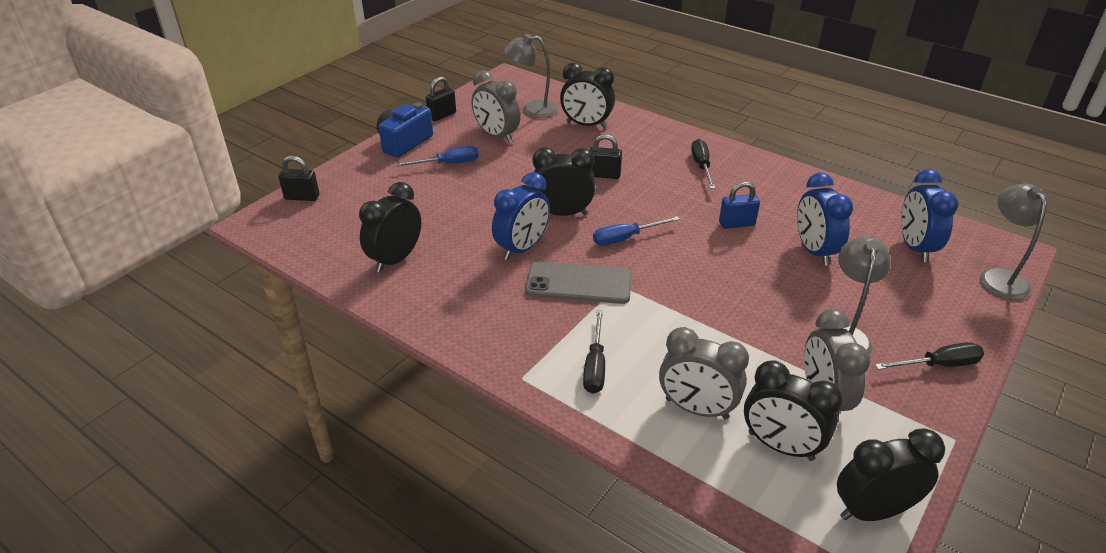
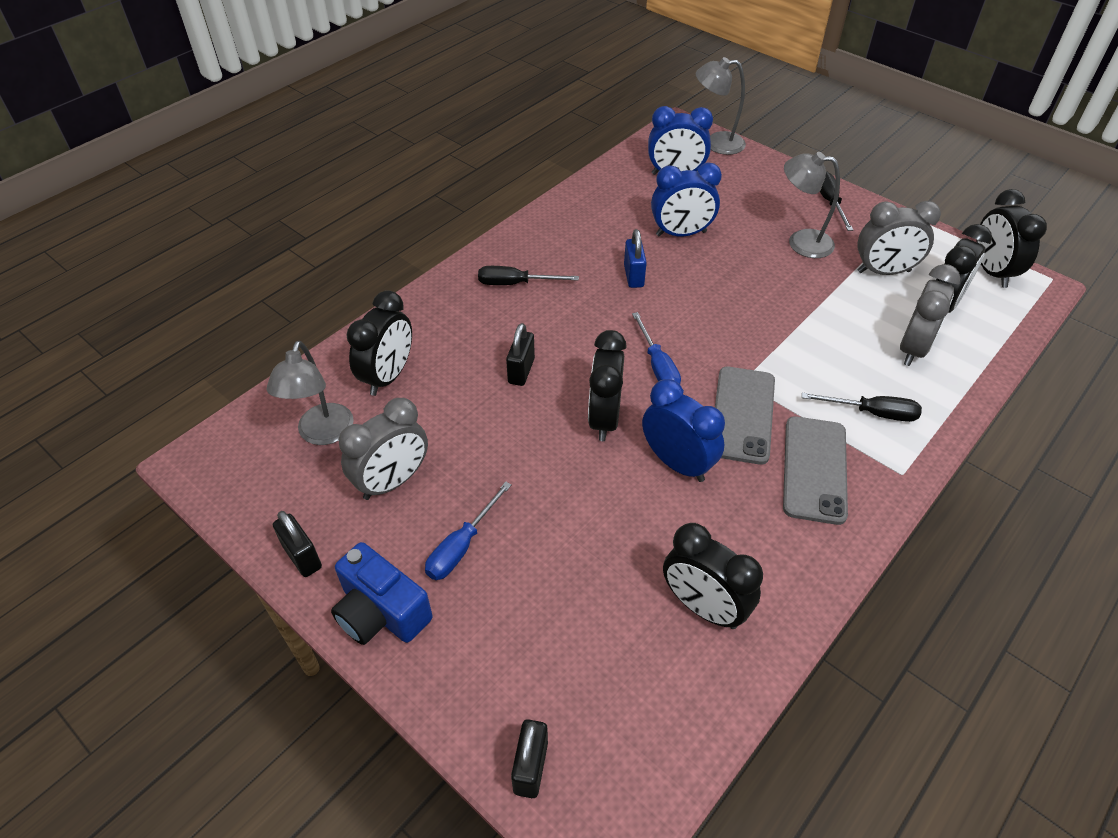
camera: 85 degrees left, 10 degrees up
blue screwdriver [395,146,479,167] -> blue screwdriver turned 135 degrees counterclockwise [425,482,512,580]
none -> grey phone [783,416,848,525]

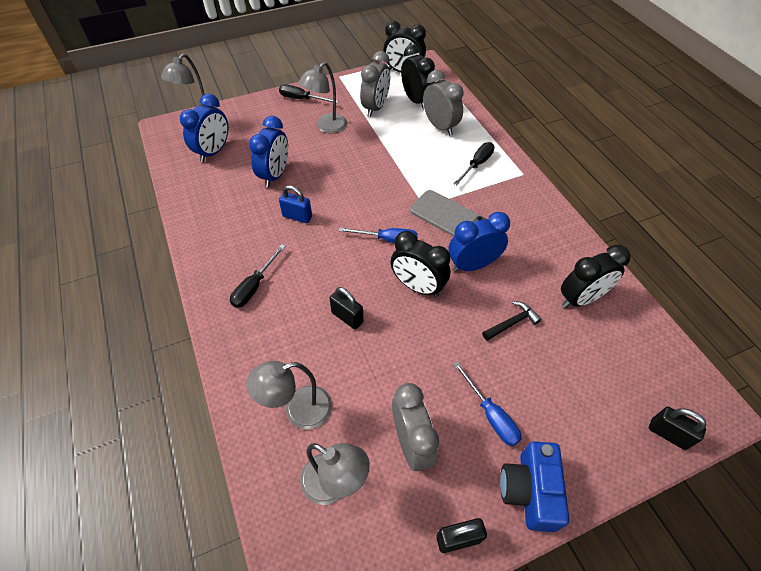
camera: 65 degrees left, 5 degrees up
blue camera [331,542,432,645] -> blue camera turned 120 degrees clockwise [500,441,569,532]
black clock [347,290,412,396] -> grey lamp [246,361,332,430]
grey phone [783,416,848,525] -> none
none -> black hammer [482,301,542,341]

